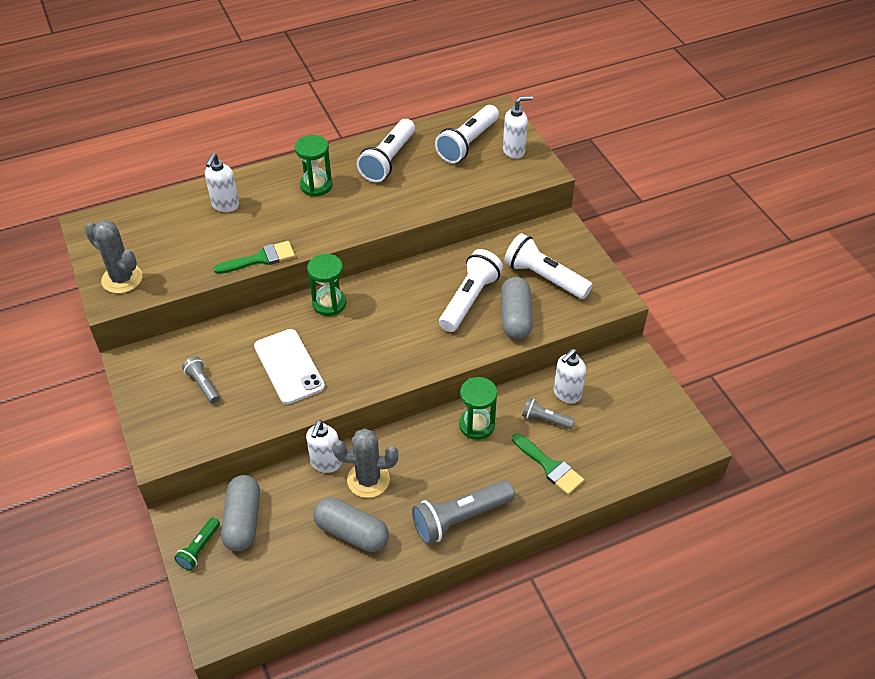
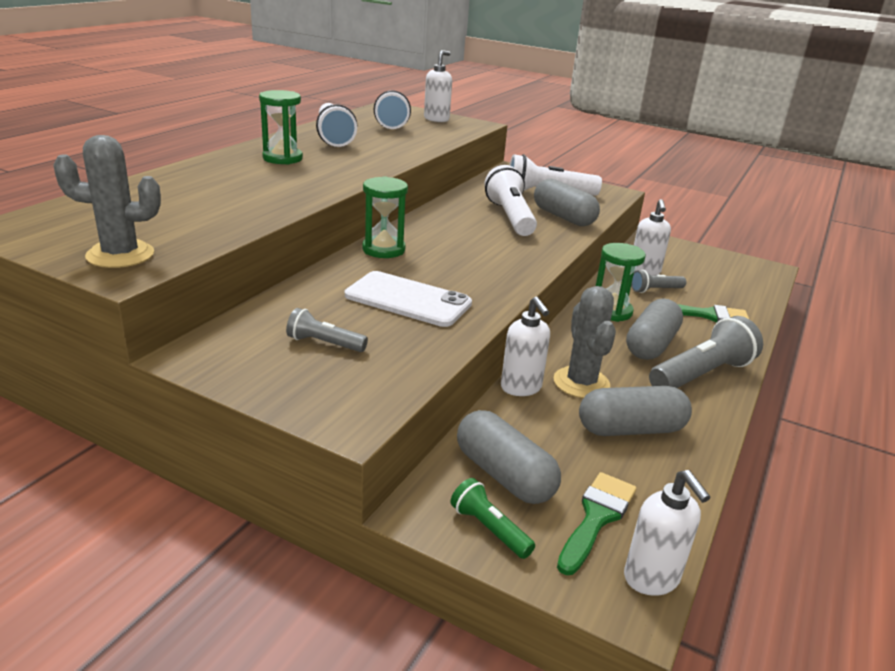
camera: 40 degrees left, 20 degrees down
green flashlight [174,517,220,570] -> green flashlight turned 150 degrees clockwise [451,478,535,559]
white soap dispenser [205,153,239,212] -> white soap dispenser moved to [624,470,710,596]
green brush [213,241,295,274] -> green brush moved to [557,472,637,575]
grey cactus [333,428,398,498] -> grey cactus turned 60 degrees counterclockwise [553,286,616,398]
grey flashlight [412,480,515,544] -> grey flashlight turned 150 degrees counterclockwise [649,316,763,388]
none -> grey capsule [626,298,683,360]

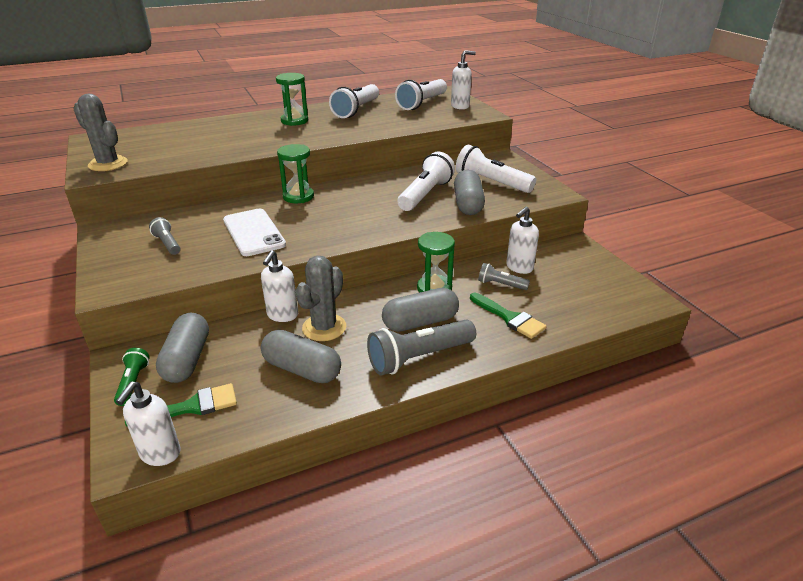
camera: 40 degrees right, 5 degrees up
grey flashlight [649,316,763,388] -> grey flashlight turned 150 degrees clockwise [367,320,476,375]

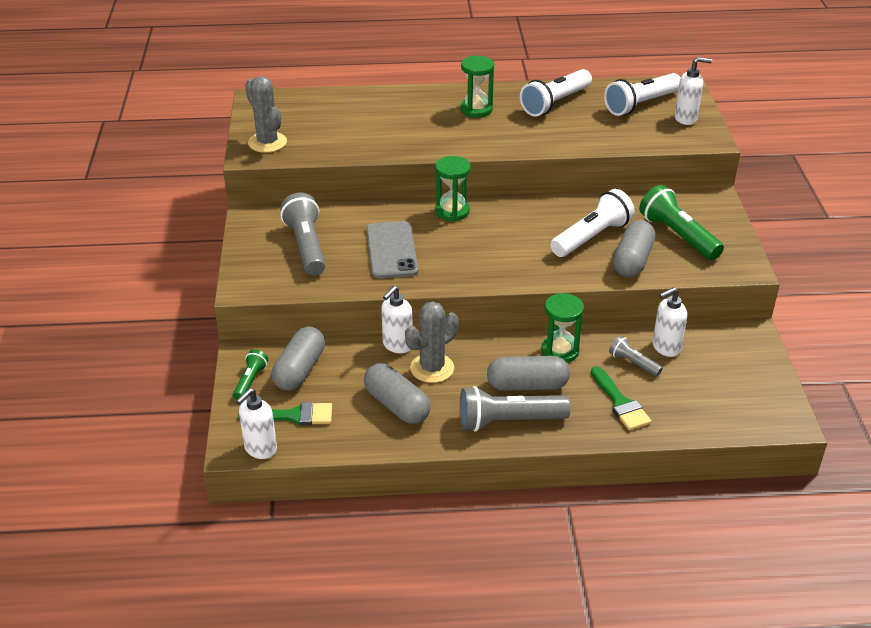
camera: 20 degrees right, 5 degrees up
grey flashlight [149,217,180,255] -> grey flashlight [280,193,325,275], size x1.87
white phone [223,209,286,256] -> grey phone [366,221,418,279]
white flashlight [456,145,536,193] -> green flashlight [639,185,724,260]

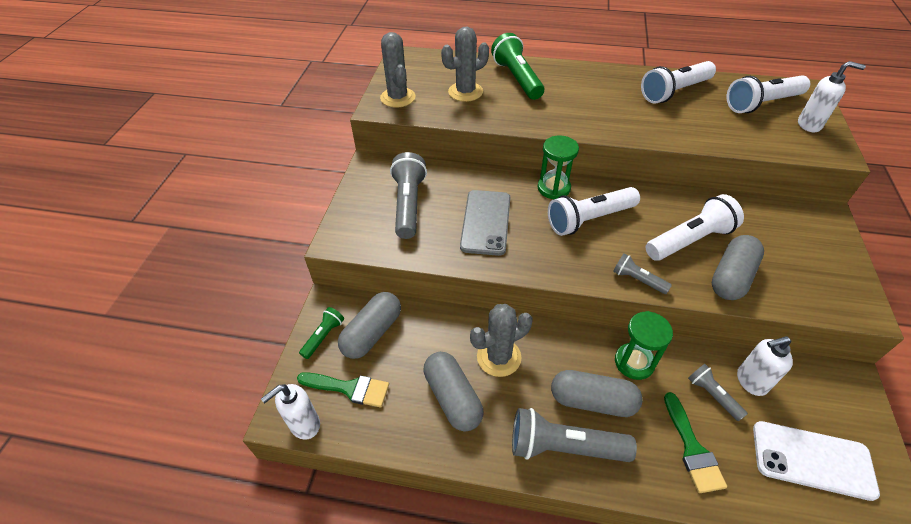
camera: 15 degrees right, 10 degrees up
white soap dispenser [381,286,413,353] -> none
green hourglass [460,56,494,118] -> none
green flashlight [639,185,724,260] -> green flashlight moved to [491,33,544,100]
none -> grey cactus [441,27,489,102]
none -> white flashlight [548,187,640,236]
none -> grey flashlight [613,254,672,294]
none -> white phone [753,421,880,501]

